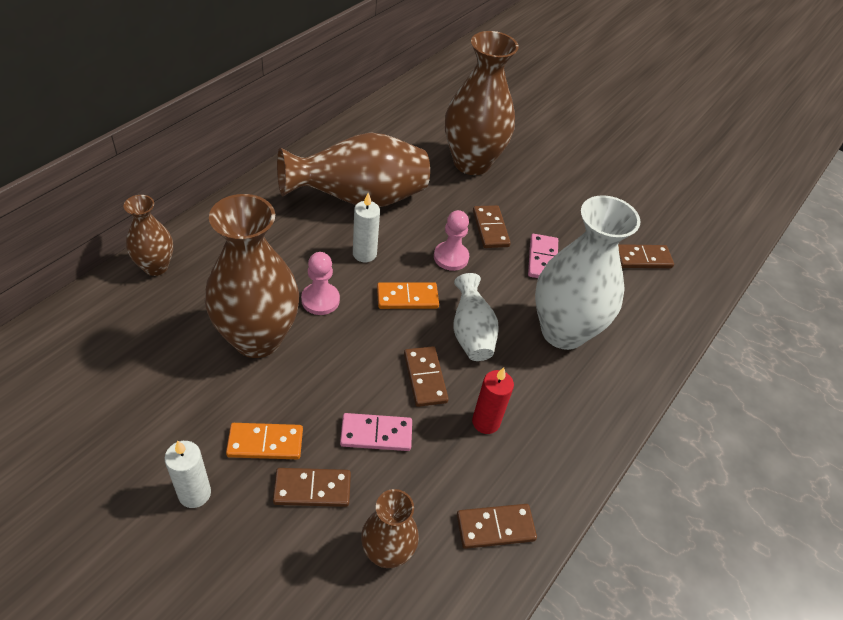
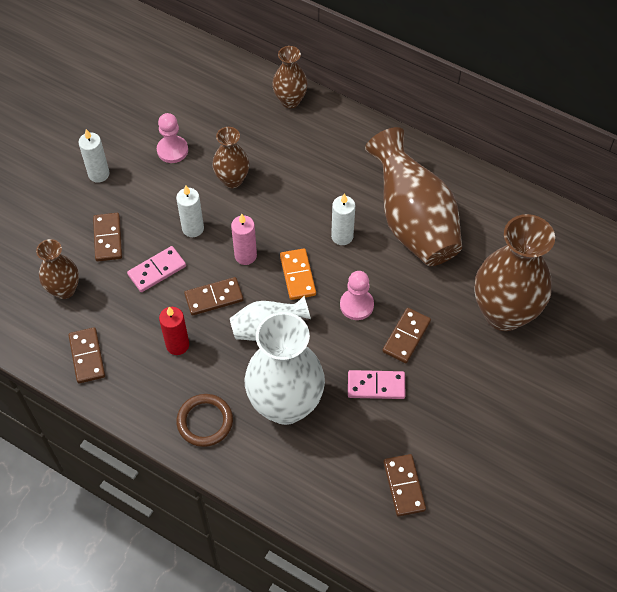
camera: 90 degrees right, 10 degrees up
brown vase [205,194,299,358] -> brown vase [212,127,249,188], size x0.53
orange domino [226,423,303,459] -> none
pink pawn [301,252,340,315] -> pink pawn moved to [157,113,188,163]
pink domino [340,413,412,451] -> pink domino turned 60 degrees clockwise [127,246,186,292]
brown domino [473,205,511,248] -> brown domino turned 45 degrees counterclockwise [382,308,431,363]
none -> white candle [176,186,204,237]
none -> brown ring [176,394,233,447]
none -> pink candle [231,214,257,265]

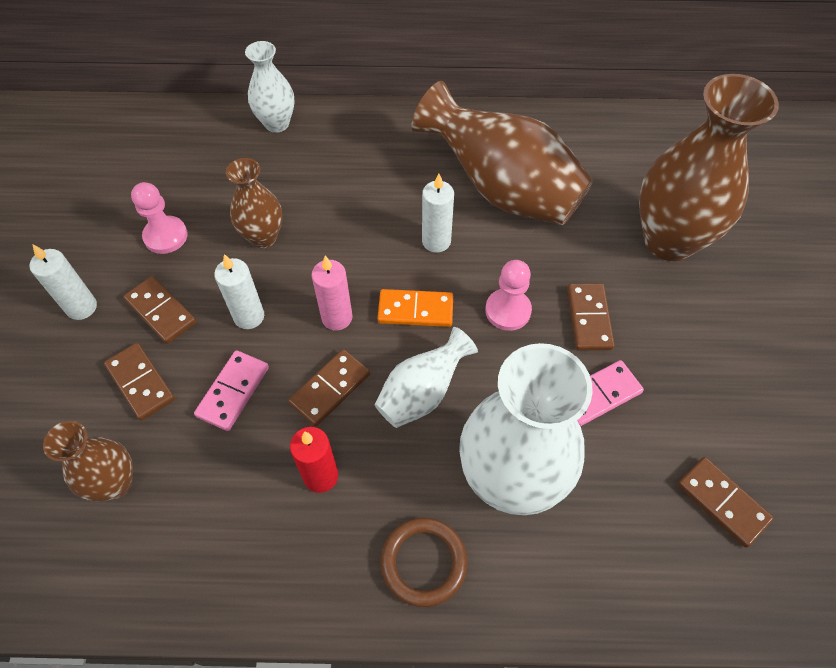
camera: 30 degrees left, 0 degrees up
brown domino [68,327,105,384] -> brown domino moved to [123,276,196,344]
brown vase [272,46,308,108] -> white vase [245,41,294,133]
orange domino [280,248,316,300] -> orange domino turned 45 degrees counterclockwise [377,289,453,327]

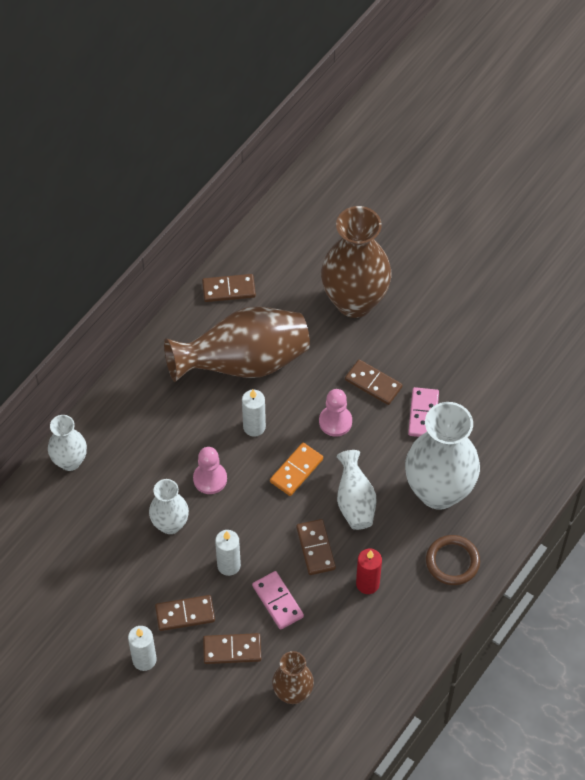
camera: 55 degrees left, 0 degrees up
pink pawn [131,182,188,254] -> pink pawn moved to [193,447,227,494]
brown vase [226,158,283,248] -> white vase [149,479,189,534]
pink candle [311,256,353,330] -> none
brown domino [677,457,774,547] -> brown domino moved to [202,274,256,302]

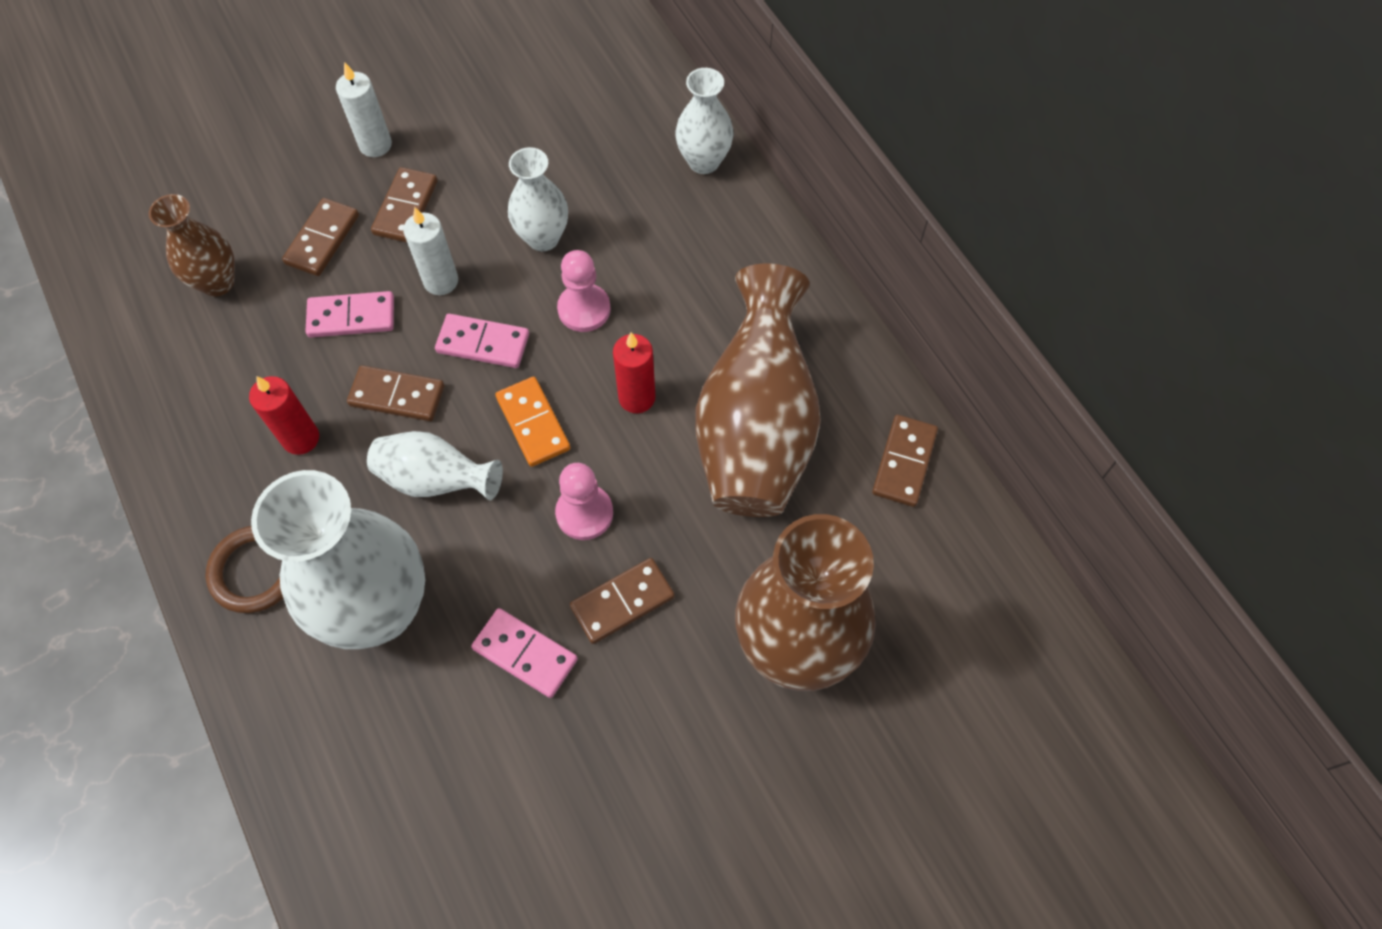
camera: 115 degrees right, 5 degrees up
white candle [242,389,266,437] -> red candle [613,333,655,413]
none -> pink domino [435,314,529,368]

